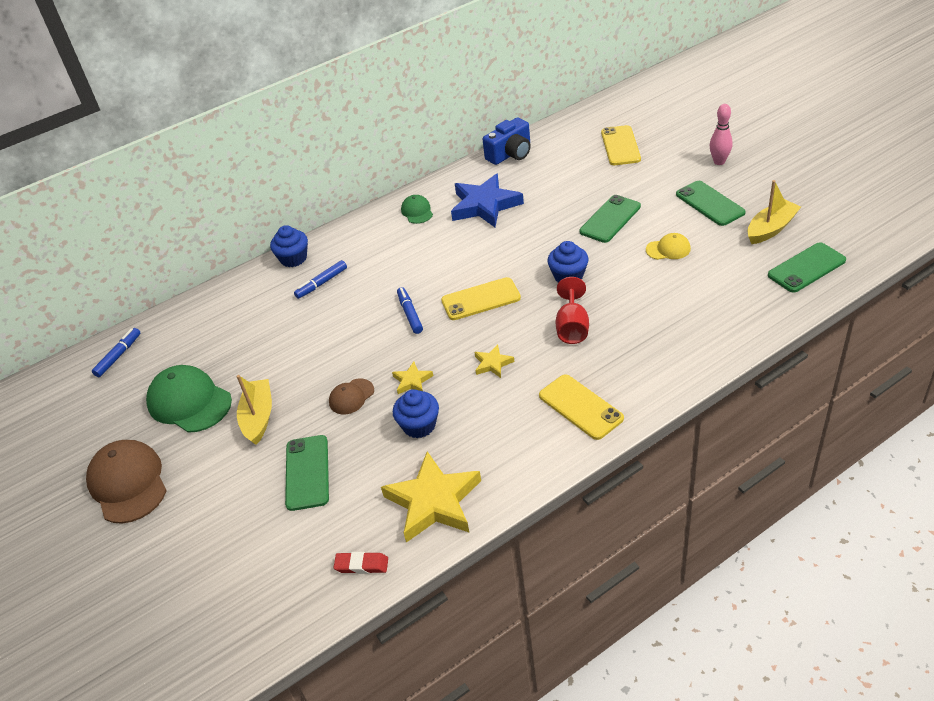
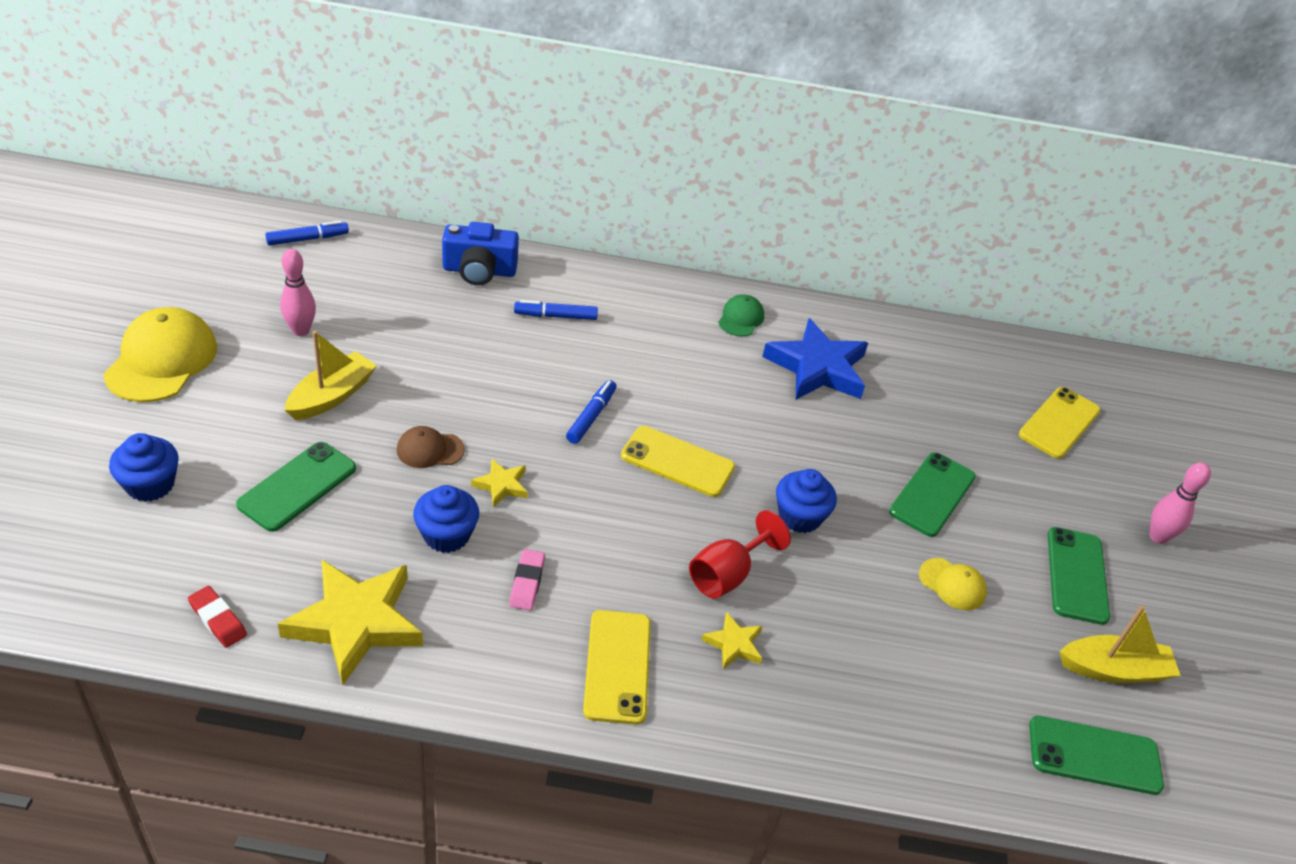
camera: 30 degrees right, 0 degrees up
brown cap [86,440,167,524] -> yellow cap [104,307,217,402]
green cap [146,365,232,433] -> pink bowling pin [280,249,316,336]
blue cupcake [270,225,308,267] -> blue cupcake moved to [109,433,179,502]
yellow star [475,344,514,378] -> yellow star moved to [702,612,762,669]
blue camera [483,117,531,165] -> blue camera moved to [442,222,519,285]
green phone [580,195,641,243] -> green phone turned 45 degrees counterclockwise [889,452,976,537]
none -> pink eraser [509,549,545,610]

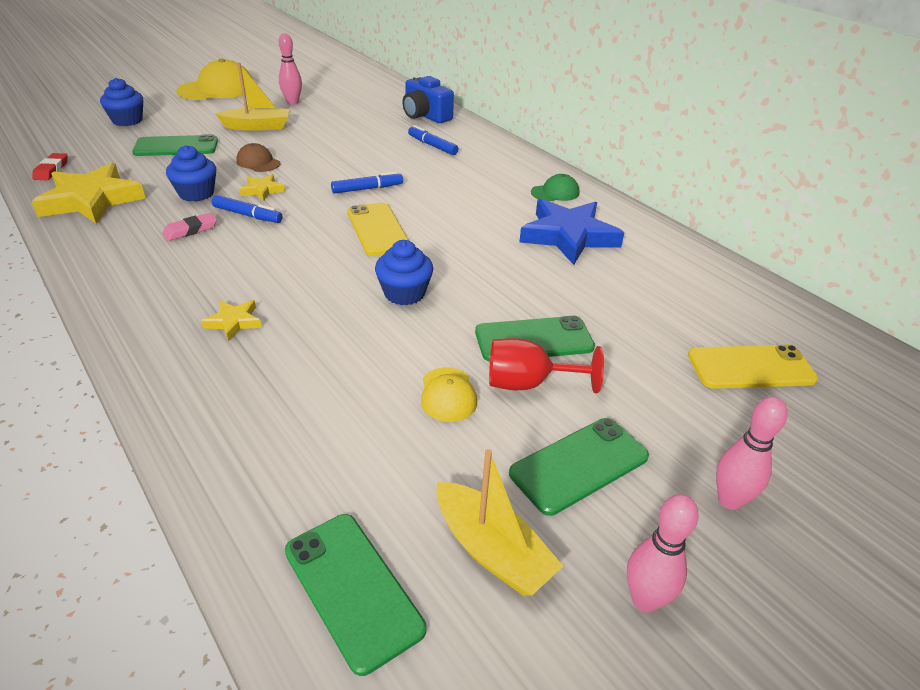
camera: 50 degrees right, 5 degrees down
blue marker [265,221,349,245] -> blue marker moved to [212,195,283,223]
yellow phone [583,610,651,725] -> none
red goblet [689,510,791,599] -> red goblet moved to [489,338,604,393]
none -> pink bowling pin [627,494,699,612]

